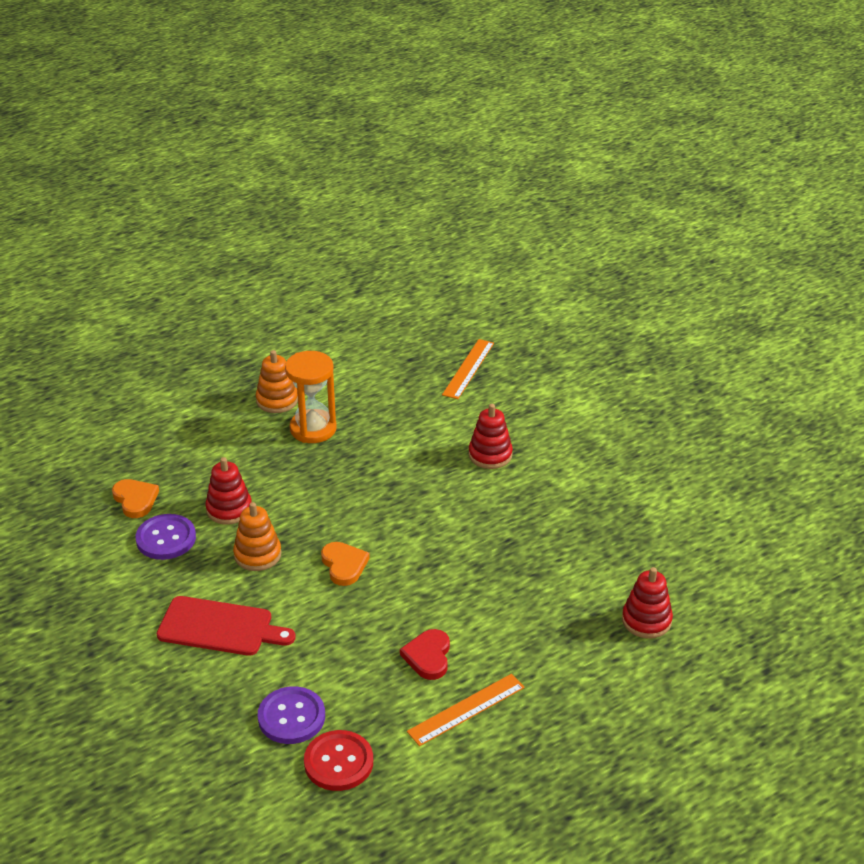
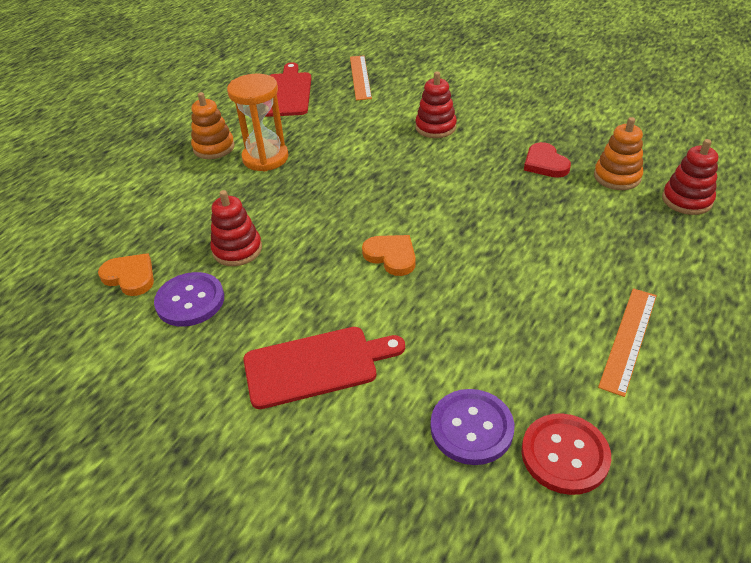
camera: 25 degrees left, 5 degrees up
orange stacking toy [233,502,281,571] -> orange stacking toy moved to [594,117,643,190]
red heart [400,629,450,680] -> red heart moved to [524,142,571,178]
none -> red cutting board [265,62,311,117]

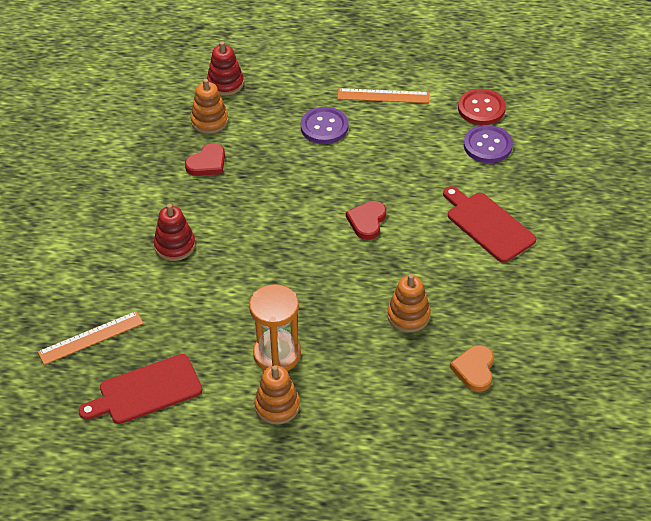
camera: 115 degrees left, 5 degrees up
purple button [154,272,224,327] -> purple button moved to [301,107,349,144]
red stacking toy [210,190,262,266] -> orange stacking toy [387,274,431,332]
orange heart [362,235,416,276] -> red heart [346,201,386,240]

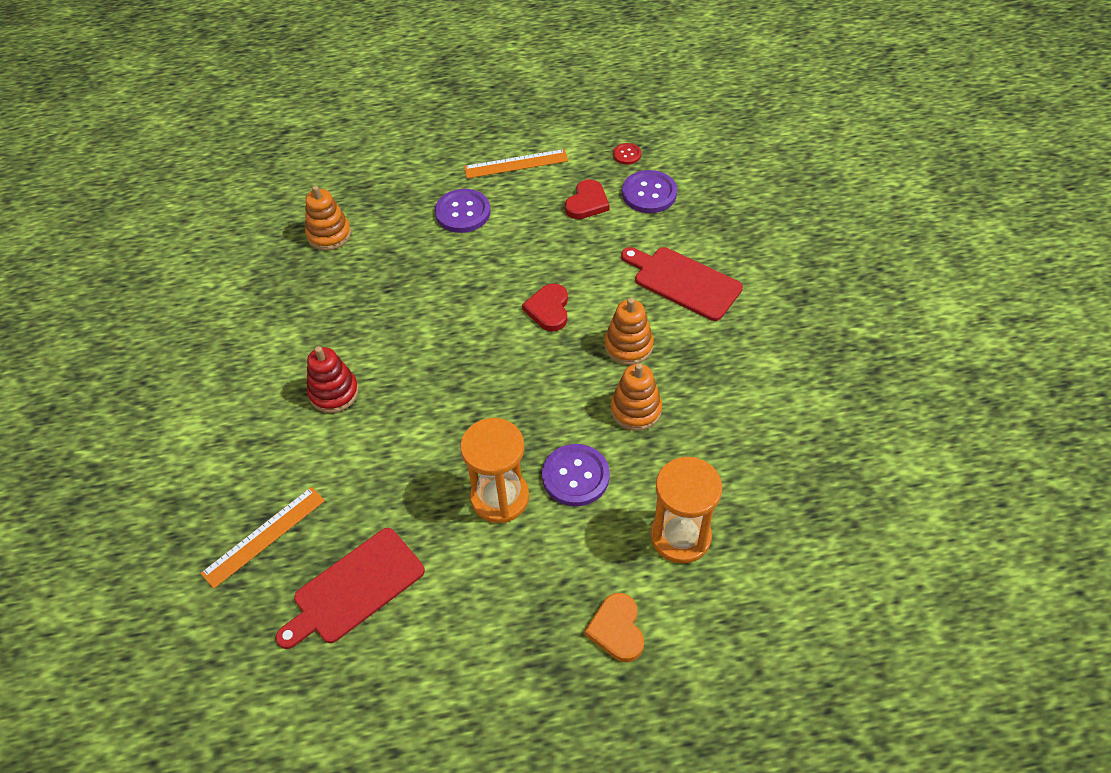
camera: 15 degrees left, 5 degrees up
red heart [185,143,225,176] -> red heart moved to [565,179,609,219]
red stacking toy [207,41,244,96] -> none
orange stacking toy [254,365,300,425] -> orange stacking toy moved to [605,298,654,365]
orange heart [450,345,494,392] -> orange heart moved to [585,593,644,662]
red button [458,89,506,125] -> red button [613,143,641,165], size x0.53
none -> purple button [542,444,610,506]
none -> orange hourglass [651,457,722,564]

